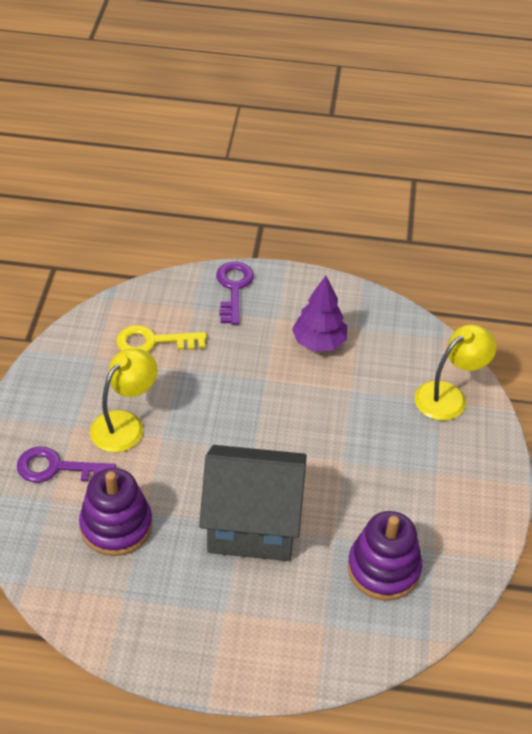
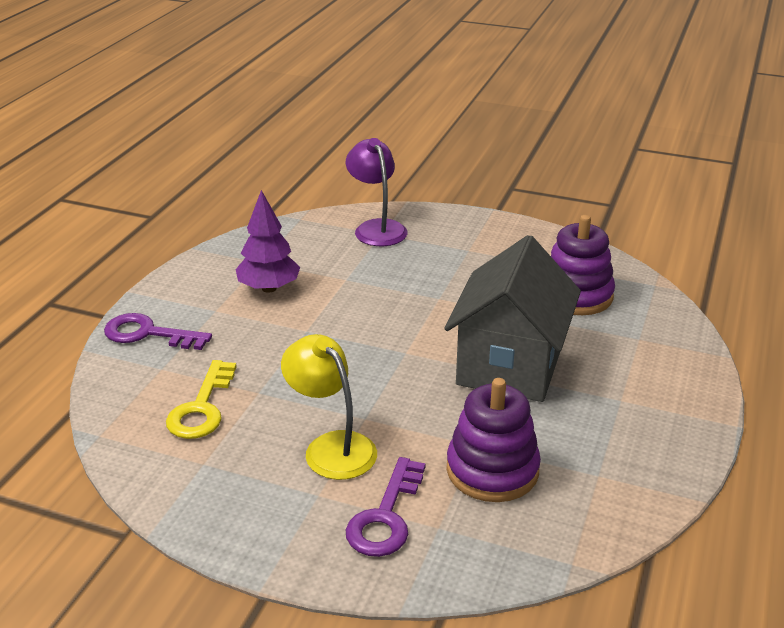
camera: 75 degrees left, 15 degrees down
yellow lamp [415,324,497,421] -> purple lamp [346,138,407,246]

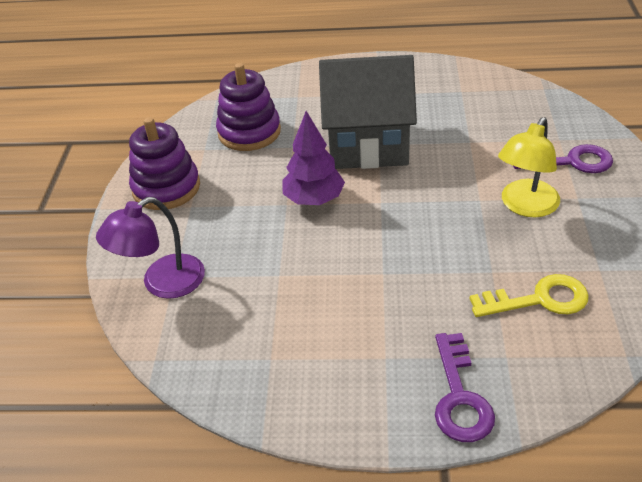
camera: 105 degrees left, 10 degrees up
purple tree [235,190,300,293] -> purple tree moved to [283,111,345,205]
purple stacking toy [446,378,541,502] -> purple stacking toy moved to [129,117,200,210]

